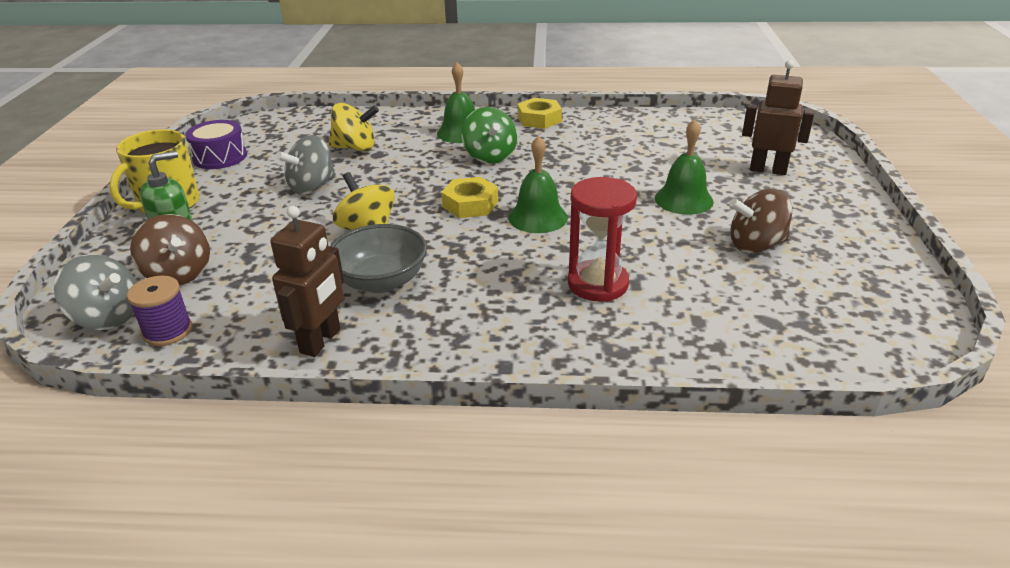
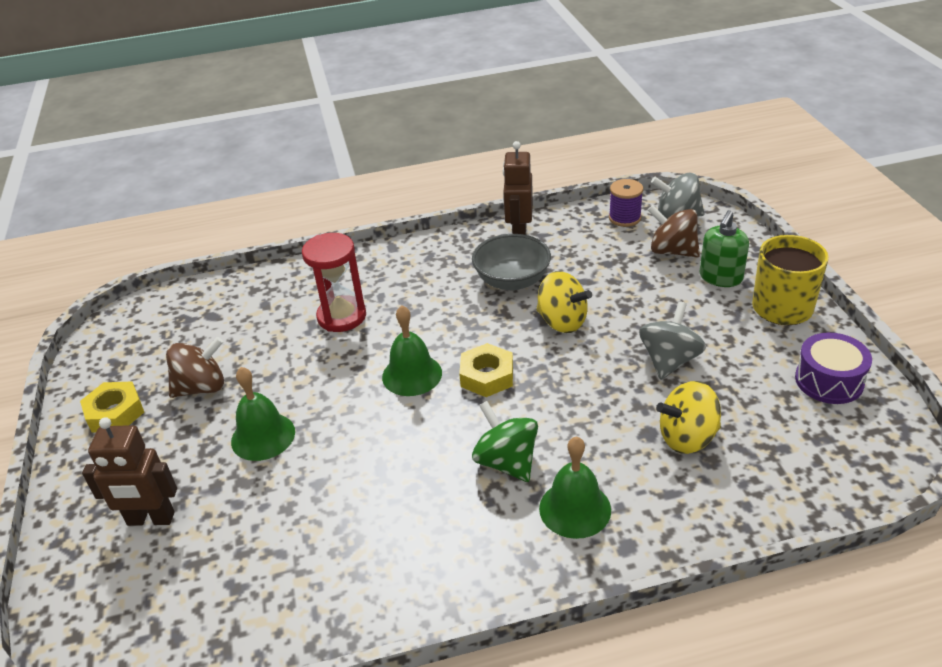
camera: 165 degrees right, 5 degrees up
yellow nut [517,98,562,129] -> yellow nut moved to [80,382,144,433]

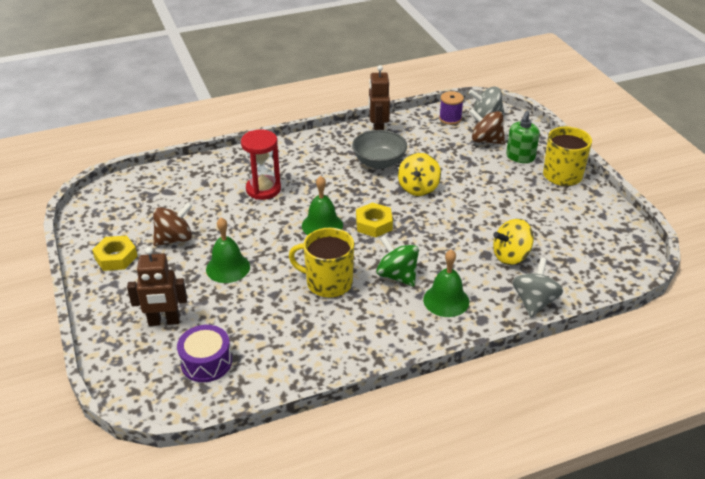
camera: 10 degrees left, 0 degrees up
yellow spinning top [536,271,592,333] -> yellow spinning top turned 75 degrees clockwise [398,153,441,196]
grey spinning top [639,301,706,380] -> grey spinning top moved to [512,258,563,317]
purple drum [795,332,872,404] -> purple drum moved to [177,325,232,382]
none -> yellow mug [289,228,354,298]

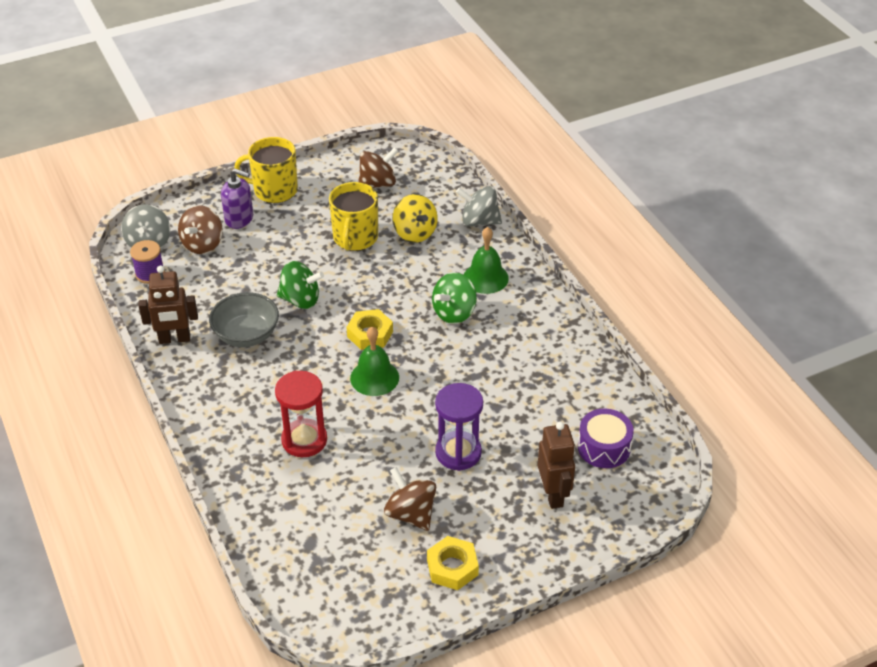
camera: 95 degrees left, 5 degrees up
green bell [206,217,250,283] -> purple hourglass [435,383,483,471]
yellow mug [289,228,354,298] -> yellow mug moved to [329,182,378,251]
yellow spinning top [398,153,441,196] -> green spinning top [277,261,324,309]
green soap dispenser [506,111,540,163] -> purple soap dispenser [221,168,253,229]
none -> brown spinning top [358,147,398,188]

